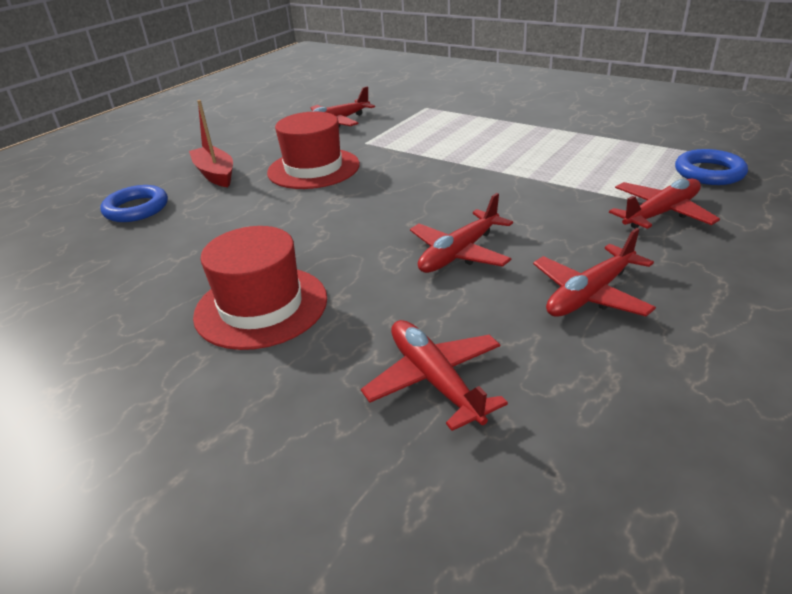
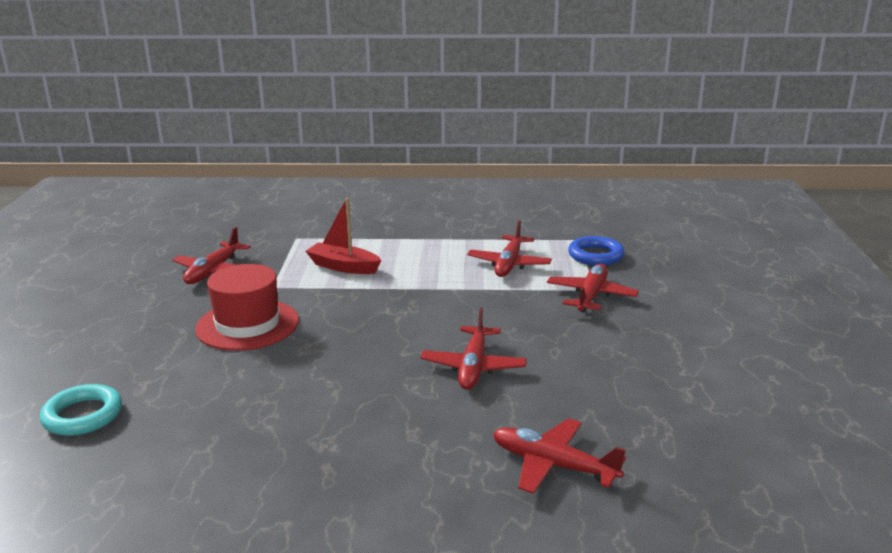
camera: 35 degrees left, 10 degrees down
blue ring [100,185,168,222] -> turquoise ring [40,384,122,436]
red boat [189,100,233,187] -> red boat moved to [306,198,382,274]
red hat [193,226,327,350] -> none
red plane [533,228,656,317] -> red plane moved to [467,220,552,277]

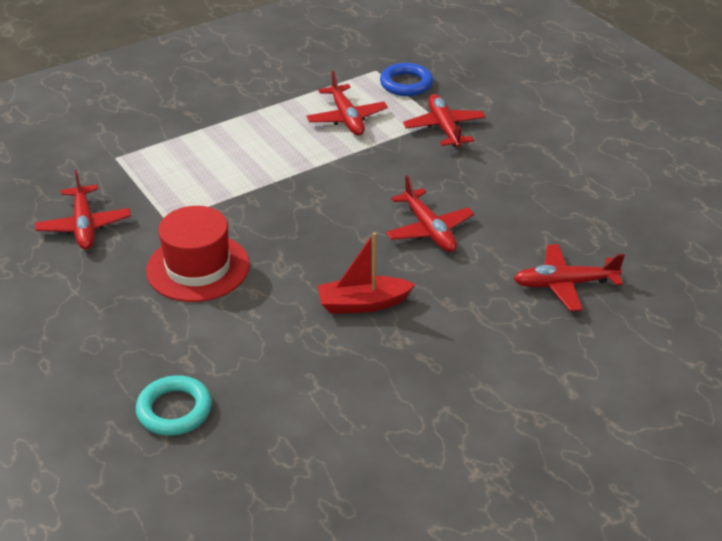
camera: 35 degrees left, 15 degrees up
red boat [306,198,382,274] -> red boat moved to [317,232,415,313]

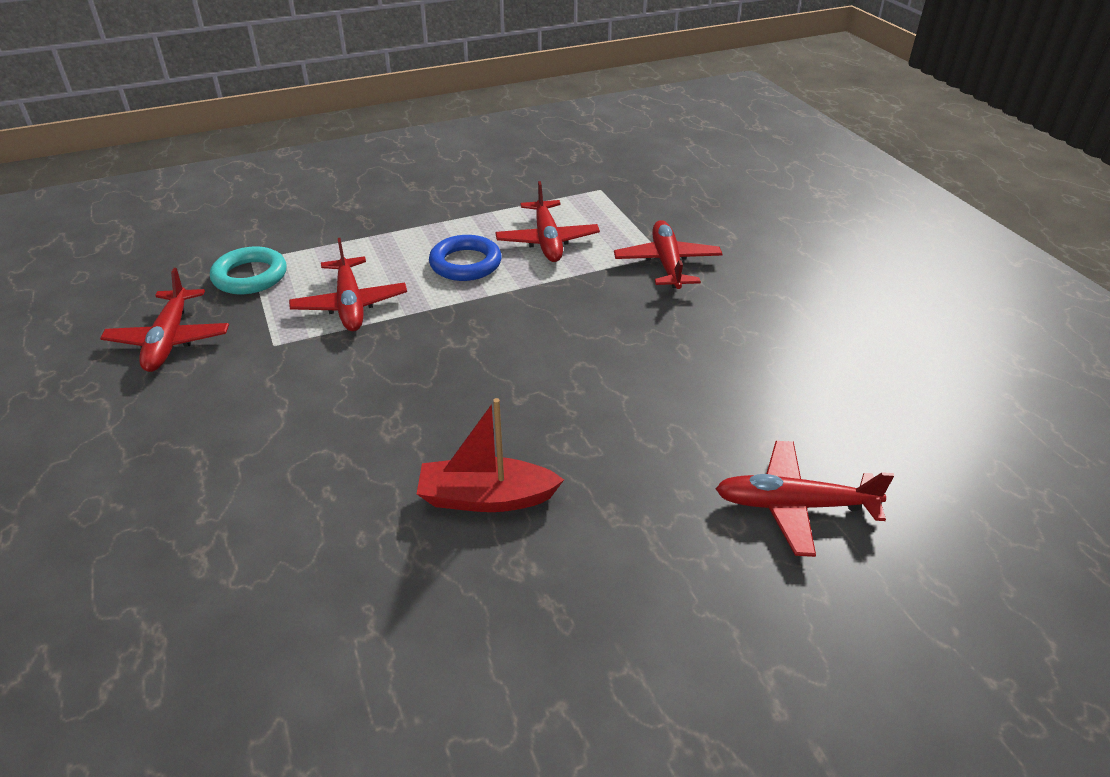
camera: 10 degrees right, 0 degrees up
turquoise ring [136,375,212,436] -> turquoise ring moved to [210,247,287,294]
red hat [146,206,250,302] -> none
blue ring [380,63,433,96] -> blue ring moved to [429,235,502,281]
red plane [386,176,474,252] -> red plane moved to [289,238,407,331]

